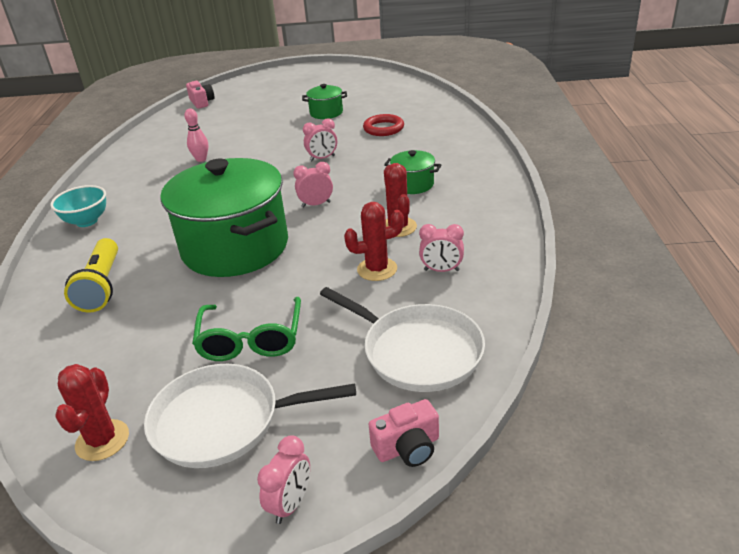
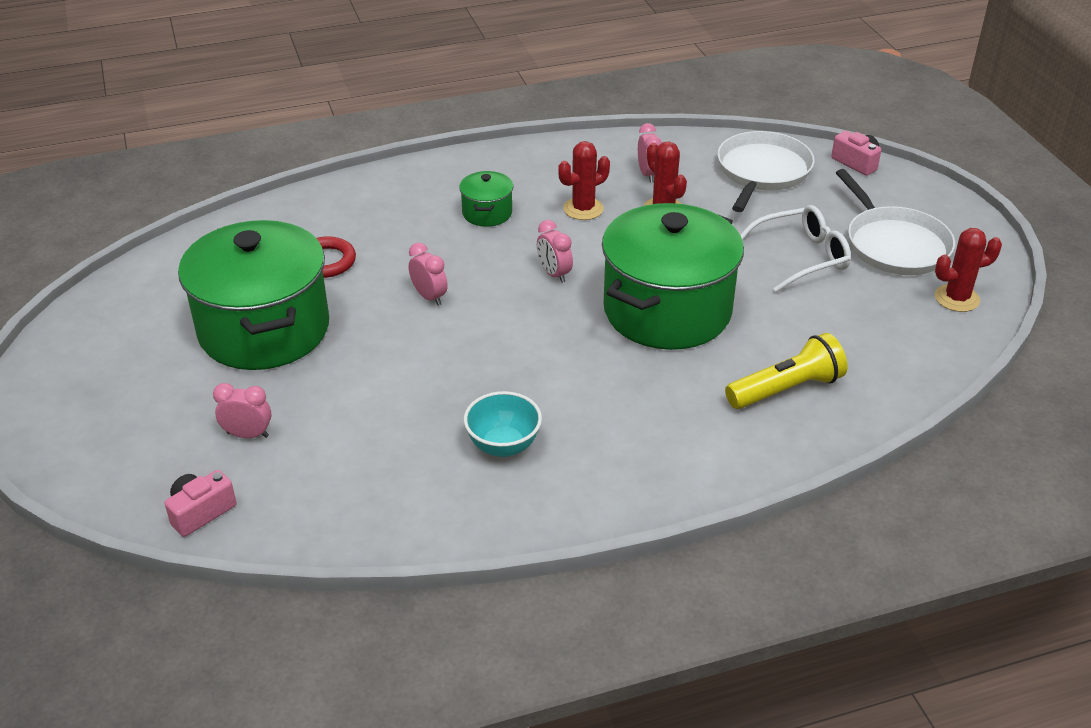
camera: 110 degrees left, 5 degrees up
turquoise bowl [50,185,106,227] -> turquoise bowl moved to [464,391,542,457]
pink bowling pin [184,108,208,162] -> none
green glasses [192,297,301,361] -> white glasses [740,205,851,292]
pink clock [257,435,310,524] -> pink clock moved to [213,383,271,438]
green pot [302,84,347,119] -> green pot [178,220,329,370], size x2.32

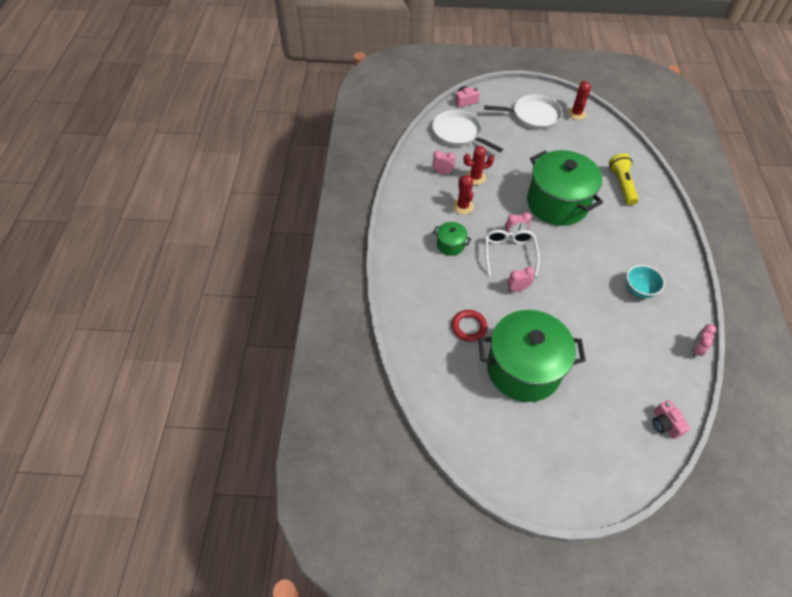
camera: 70 degrees left, 15 degrees up
pink clock [213,383,271,438] -> pink clock moved to [692,324,716,358]
white glasses [740,205,851,292] -> white glasses moved to [485,230,540,277]

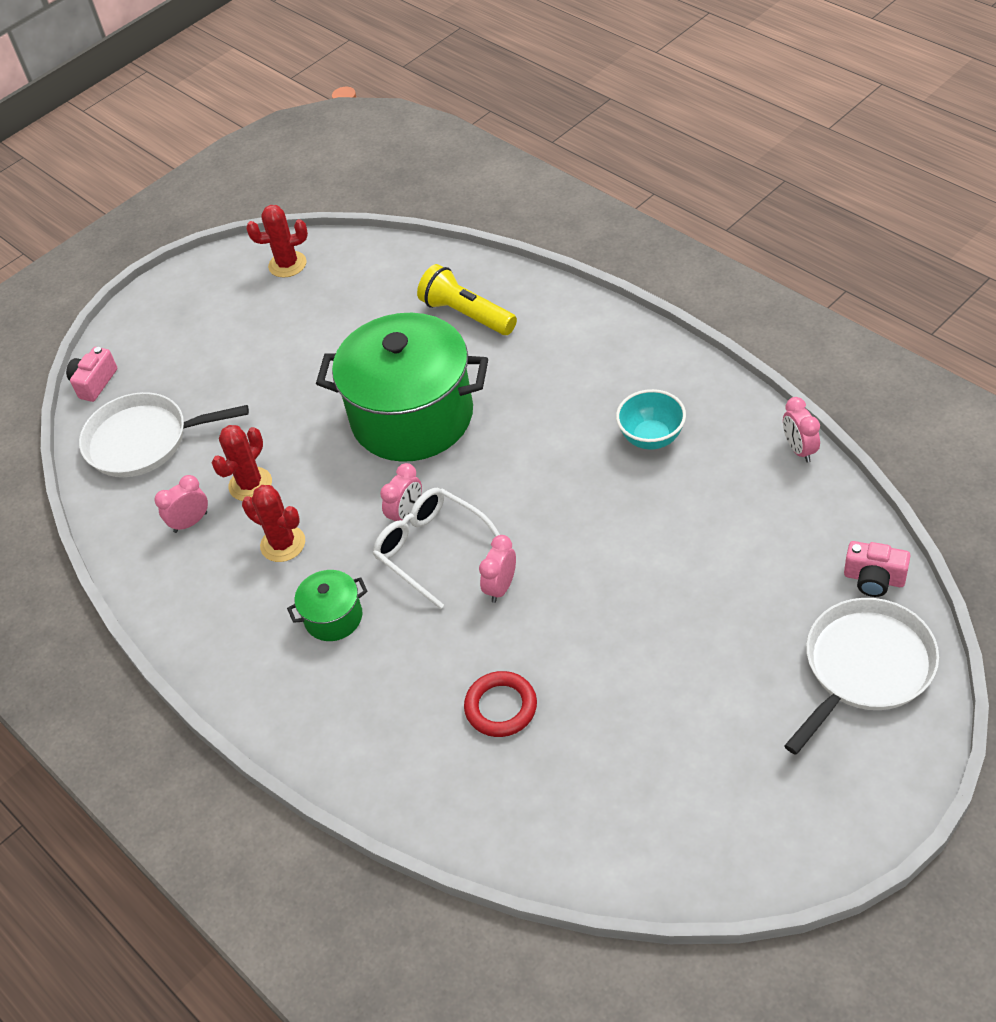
camera: 40 degrees left, 5 degrees down
green pot [479,310,586,402] -> none
white pan [484,94,562,129] -> white pan moved to [784,598,939,755]
red cactus [567,81,591,120] -> red cactus turned 60 degrees counterclockwise [246,205,308,278]

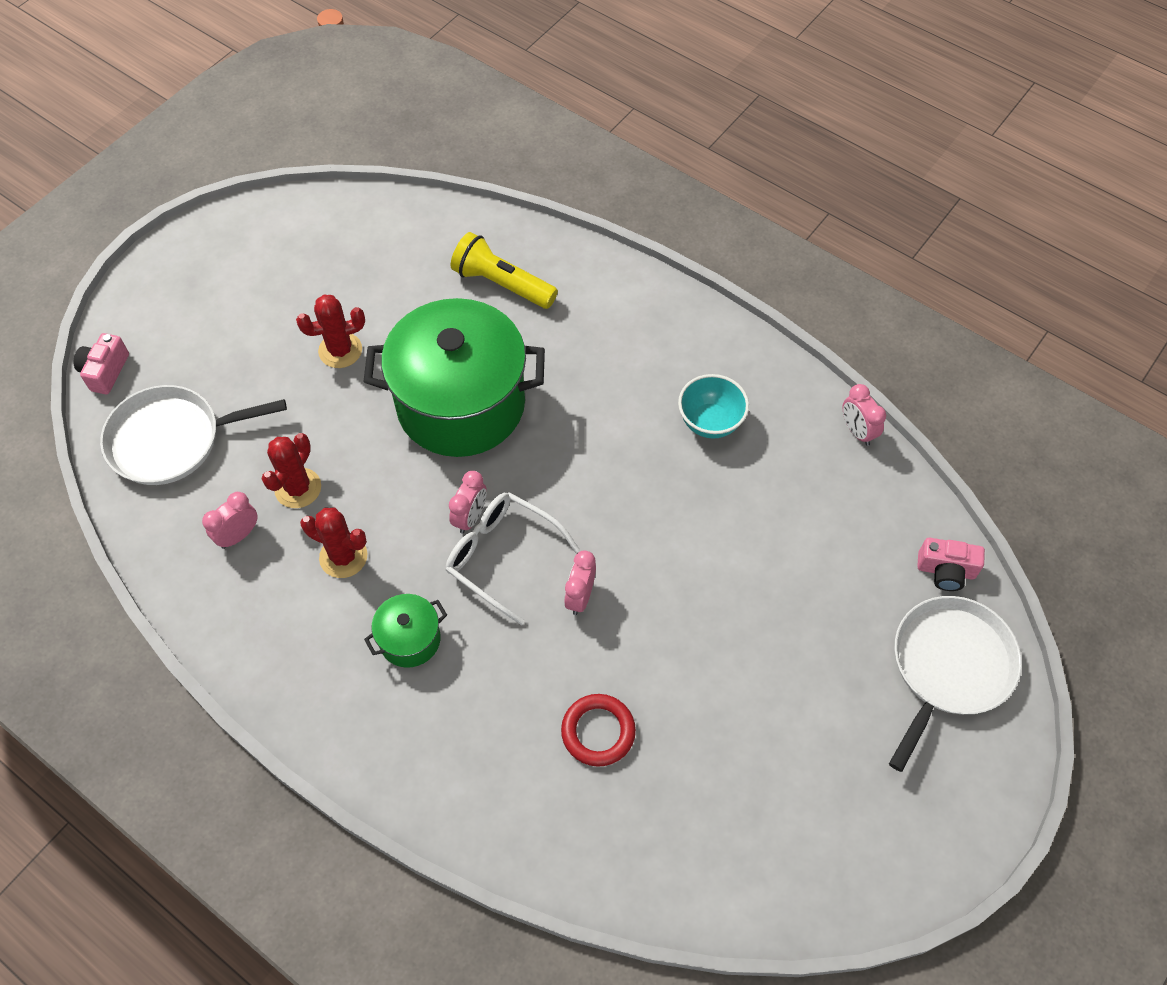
camera: 15 degrees left, 10 degrees up
red cactus [246,205,308,278] -> red cactus moved to [296,295,365,368]

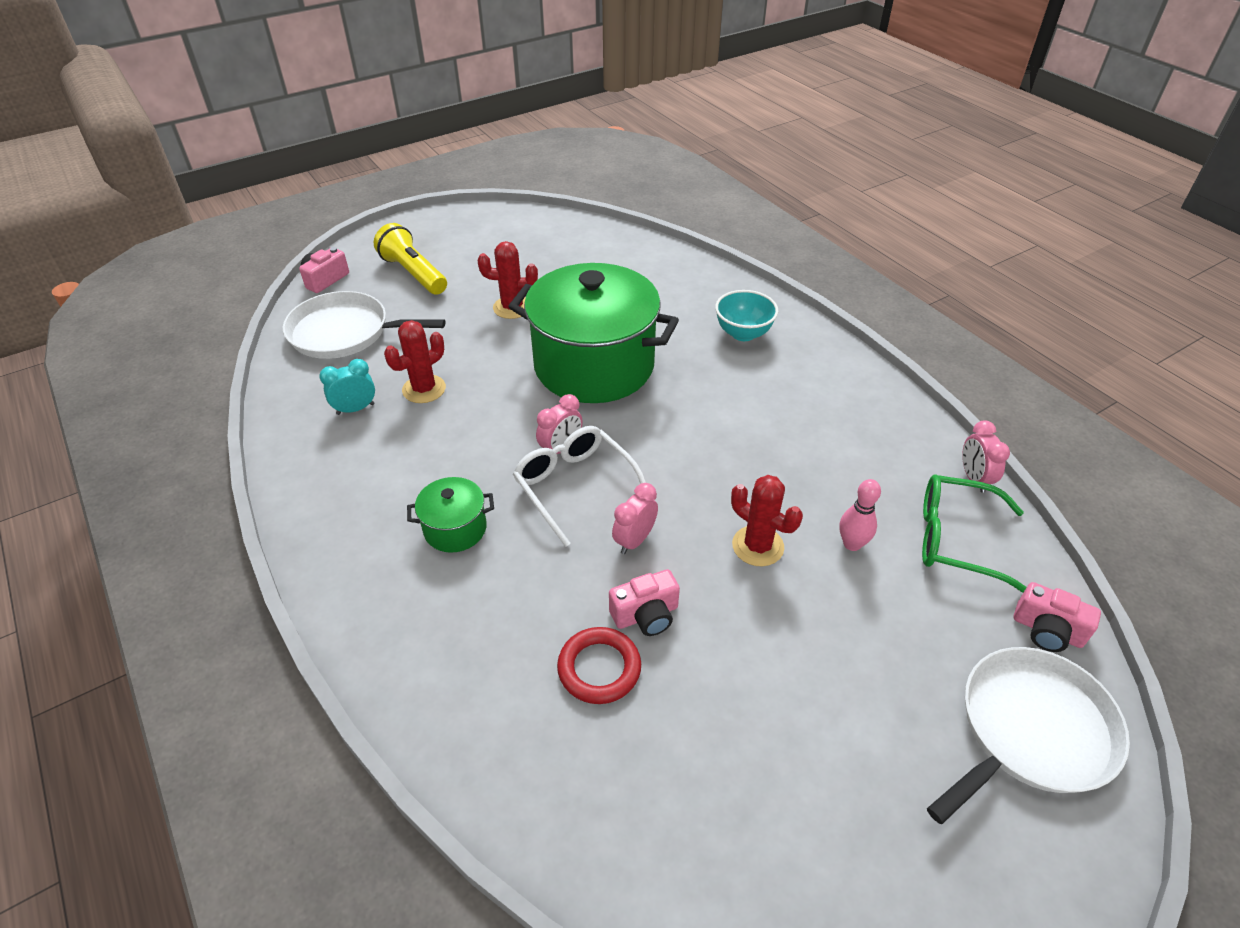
camera: 20 degrees right, 15 degrees down
pink clock [202,492,258,549] -> turquoise clock [319,359,375,415]
red cactus [300,508,367,578] -> red cactus moved to [731,475,803,566]
yellow flashlight [450,232,558,309] -> yellow flashlight moved to [374,223,447,295]
turquoise bowl [678,374,749,439] -> turquoise bowl moved to [715,290,778,341]
none -> pink camera [609,569,680,636]
none -> pink bowling pin [839,479,881,551]
none -> green glasses [922,474,1027,593]

